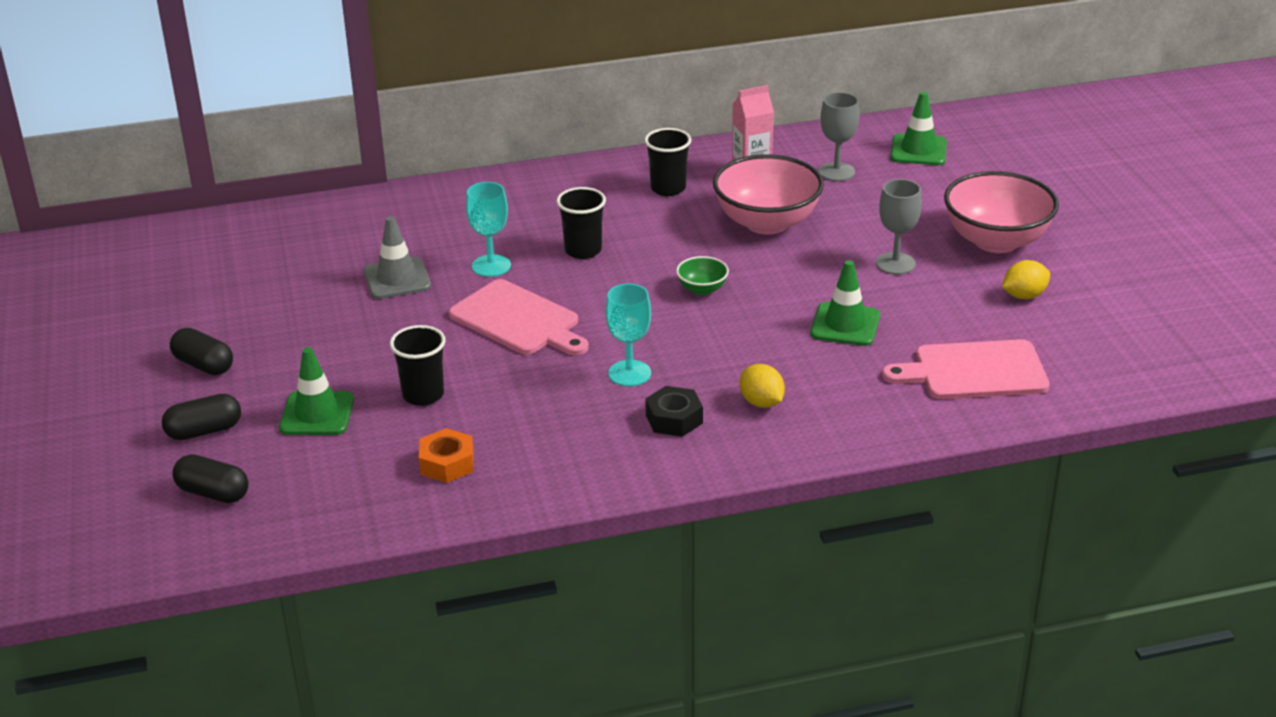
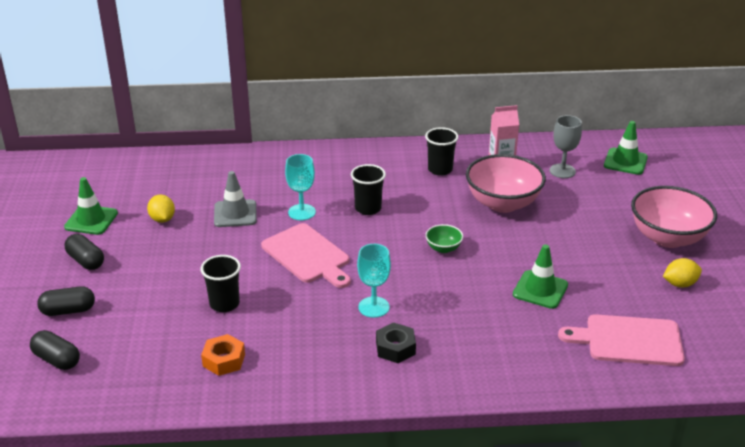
camera: 10 degrees right, 0 degrees up
green traffic cone [279,347,354,435] -> green traffic cone moved to [64,177,118,235]
yellow lemon [740,364,785,408] -> yellow lemon moved to [147,194,175,223]
grey goblet [876,179,922,275] -> none

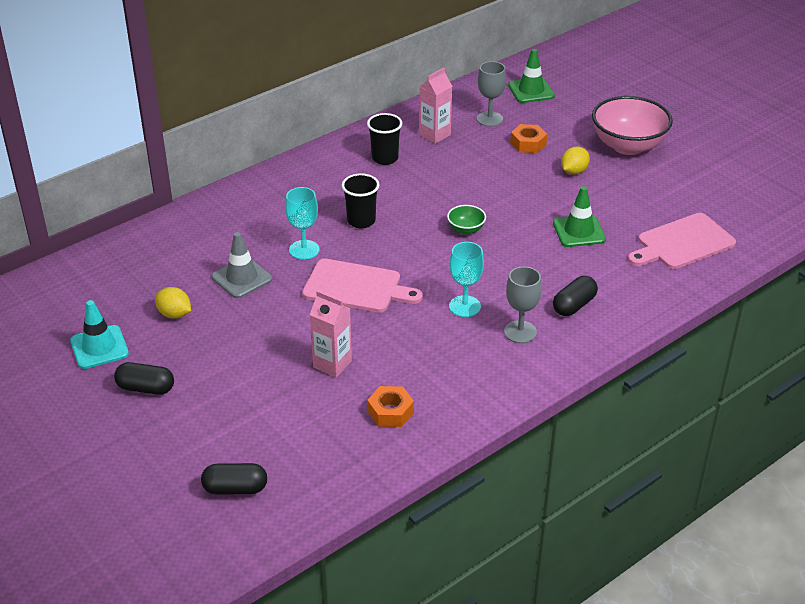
camera: 35 degrees left, 5 degrees up
black capsule [37,286,95,316] -> black capsule moved to [553,276,598,316]
green traffic cone [64,177,118,235] -> turquoise traffic cone [70,300,129,369]
black cup [201,255,241,312] -> pink carton [310,290,352,377]
black nut [376,322,416,363] -> grey goblet [504,266,542,343]
pink bowl [466,154,546,213] -> none
yellow lemon [663,258,702,288] -> yellow lemon moved to [561,147,590,175]
none -> orange nut [510,124,547,153]

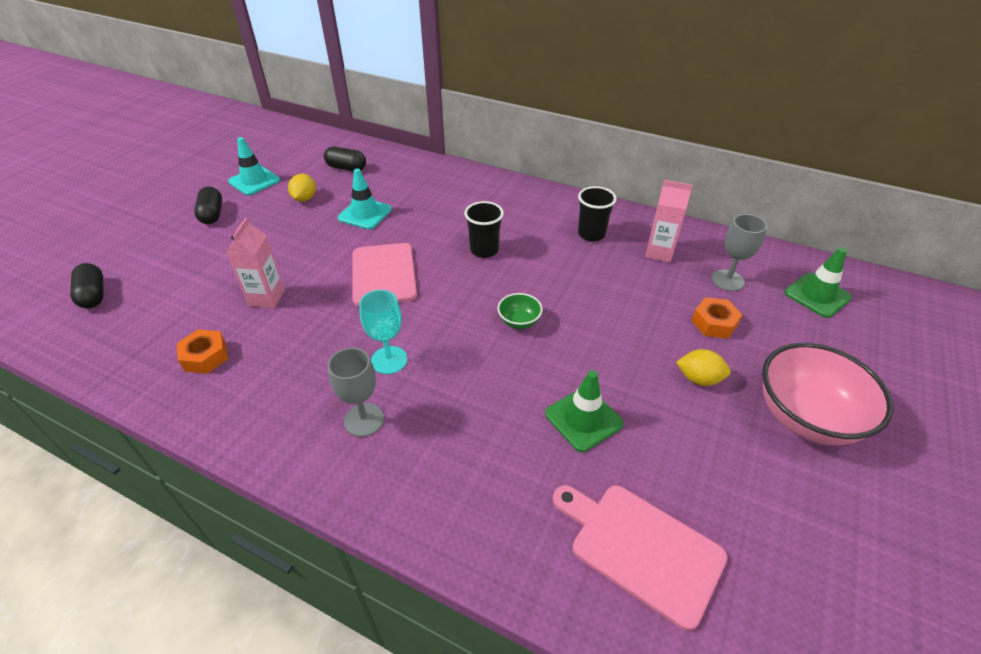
camera: 65 degrees right, 5 degrees up
grey traffic cone [211,232,272,298] -> turquoise traffic cone [338,169,392,230]
turquoise goblet [285,187,320,260] -> none
black capsule [553,276,598,316] -> black capsule moved to [324,147,366,171]

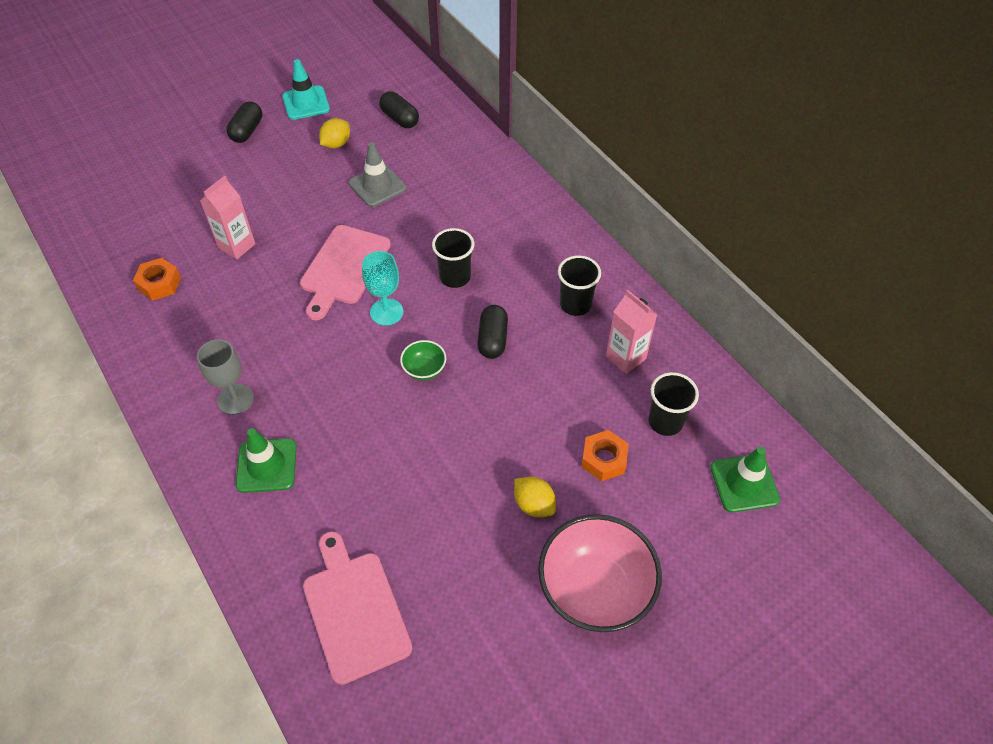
camera: 30 degrees right, 10 degrees up
black capsule [70,263,103,308] -> black capsule moved to [477,305,508,359]
turquoise traffic cone [338,169,392,230] -> grey traffic cone [349,142,406,207]
turquoise goblet [359,290,408,374] -> turquoise goblet moved to [362,251,403,326]
green traffic cone [545,370,624,452] -> green traffic cone moved to [236,428,297,493]
grey goblet [712,214,767,291] -> black cup [648,372,699,436]

